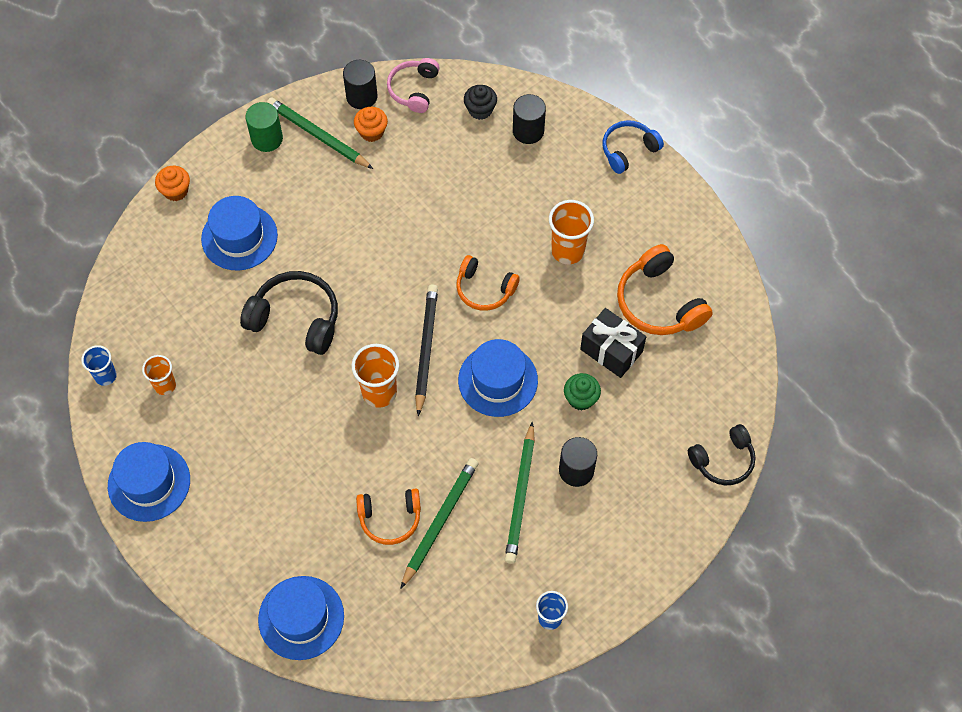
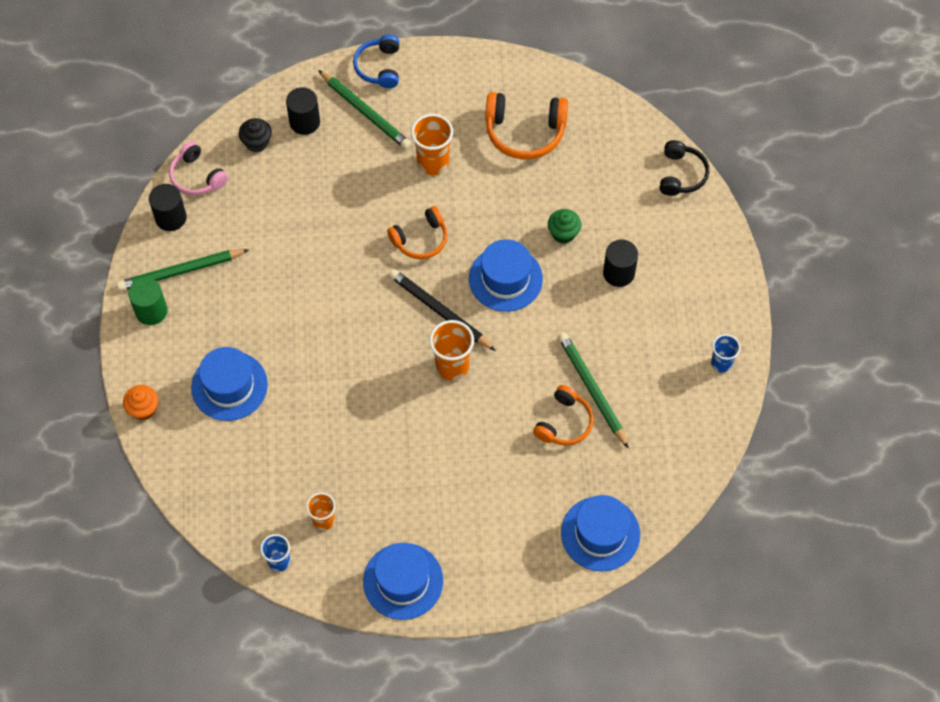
camera: 55 degrees left, 0 degrees up
black headphones [240,271,338,355] -> none
orange cupcake [354,107,388,142] -> none
green pencil [505,422,535,564] -> green pencil moved to [318,70,411,149]
black gift [580,308,646,378] -> none

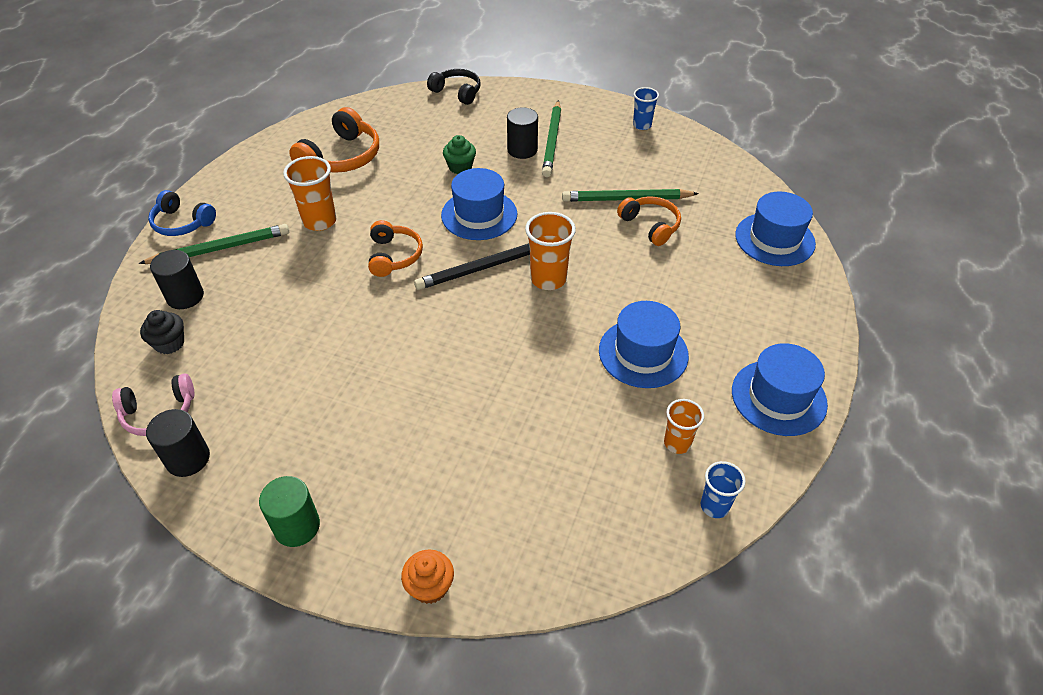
camera: 65 degrees left, 15 degrees down
green pencil [117,249,249,291] -> green pencil moved to [542,100,561,177]
blue hat [191,347,268,421] -> blue hat moved to [599,301,689,388]

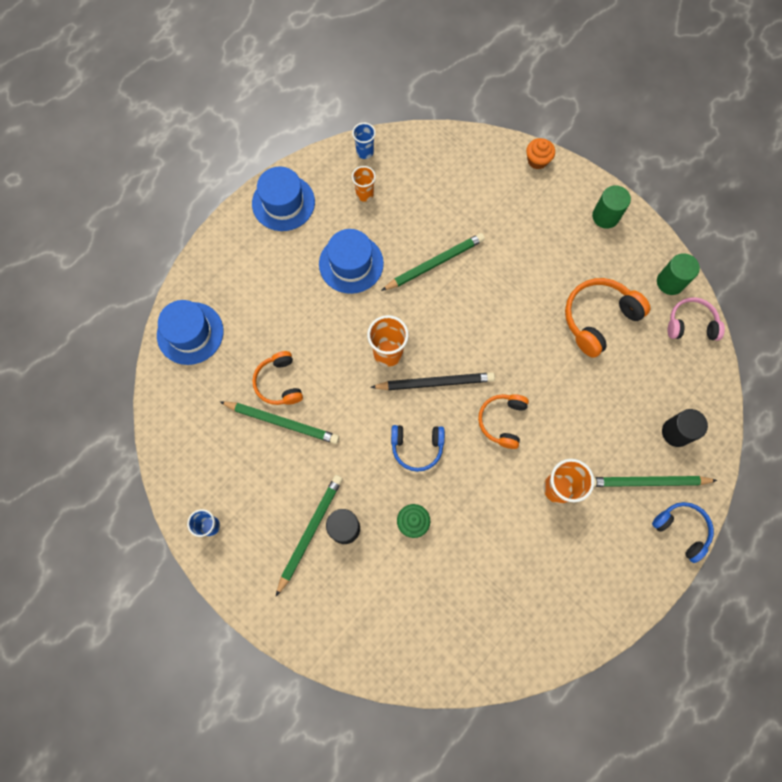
camera: 160 degrees left, 25 degrees up
black cupcake [140,310,184,354] -> none
black cylinder [146,409,210,477] -> green cylinder [657,253,700,295]
orange headphones [289,107,379,173] -> orange headphones moved to [565,278,651,358]
black headphones [427,69,481,105] -> none
blue hat [441,168,517,240] -> blue headphones [391,425,445,472]
none -> green pencil [381,233,485,291]

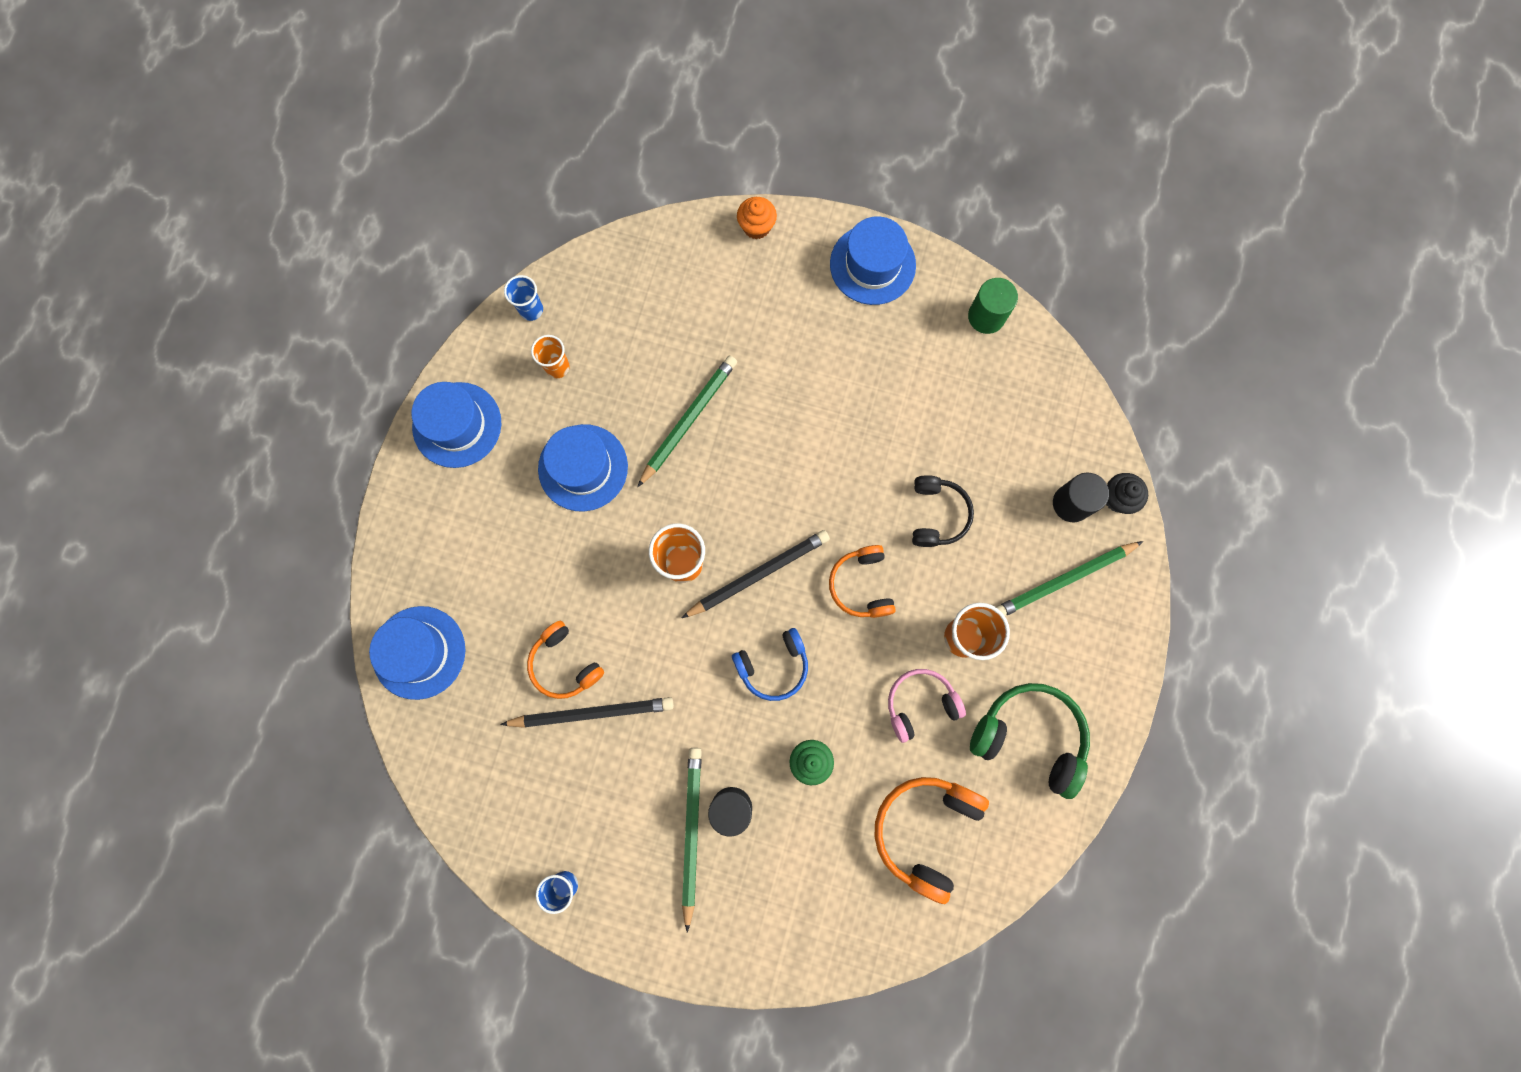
camera: 25 degrees left, 5 degrees up
green pencil [220,401,339,444] -> black pencil [500,697,674,728]
orange headphones [565,278,651,358] -> orange headphones moved to [874,777,989,904]
green cylinder [592,185,631,229] -> blue hat [830,216,916,305]
blue headphones [652,502,714,563] -> none
pink headphones [668,297,725,341] -> pink headphones moved to [888,669,966,743]
none -> black headphones [912,475,974,547]
none -> green headphones [970,683,1090,799]
none -> black cupcake [1106,473,1148,514]

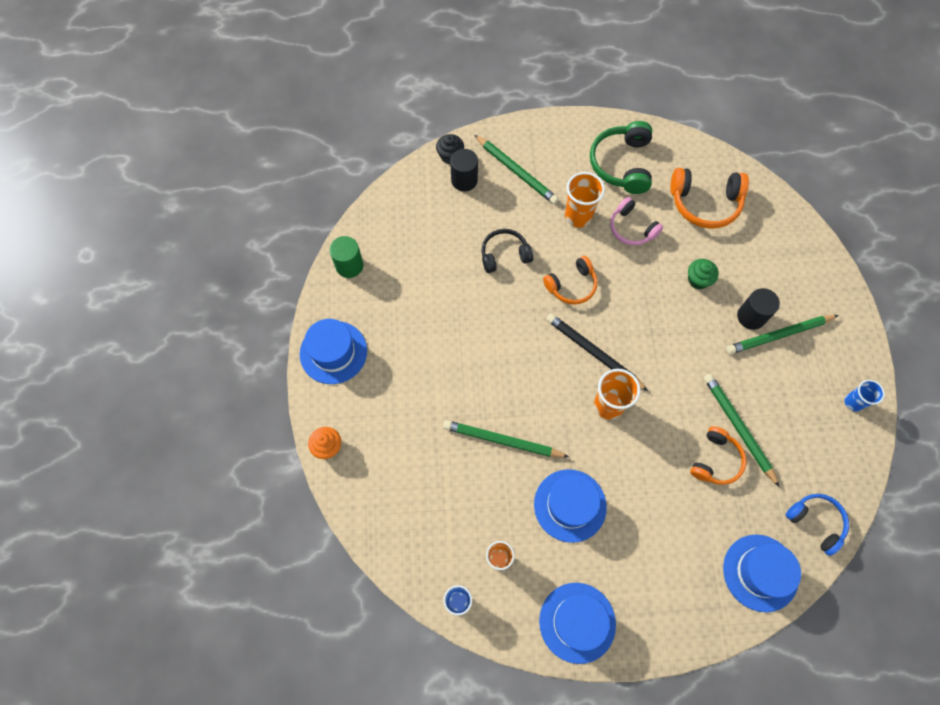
camera: 110 degrees left, 10 degrees down
black pencil [500,697,674,728] -> green pencil [704,374,780,487]
blue headphones [732,628,808,701] -> blue headphones moved to [786,494,849,556]

